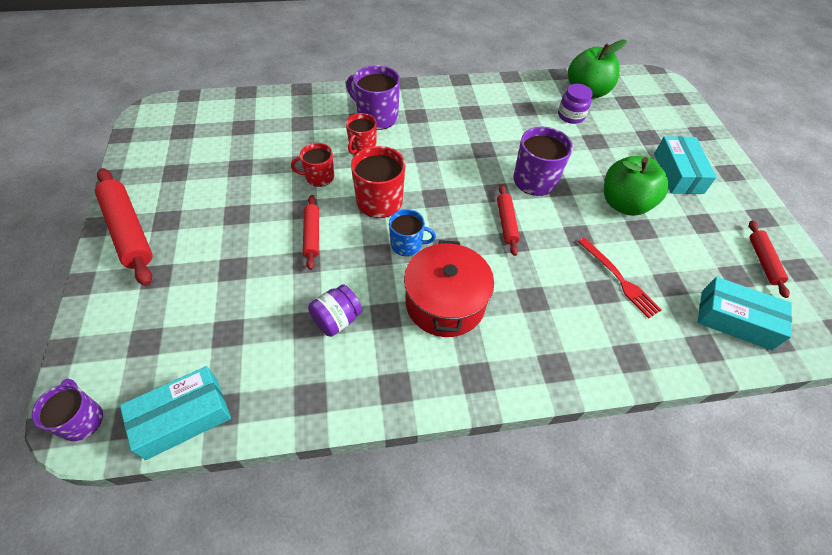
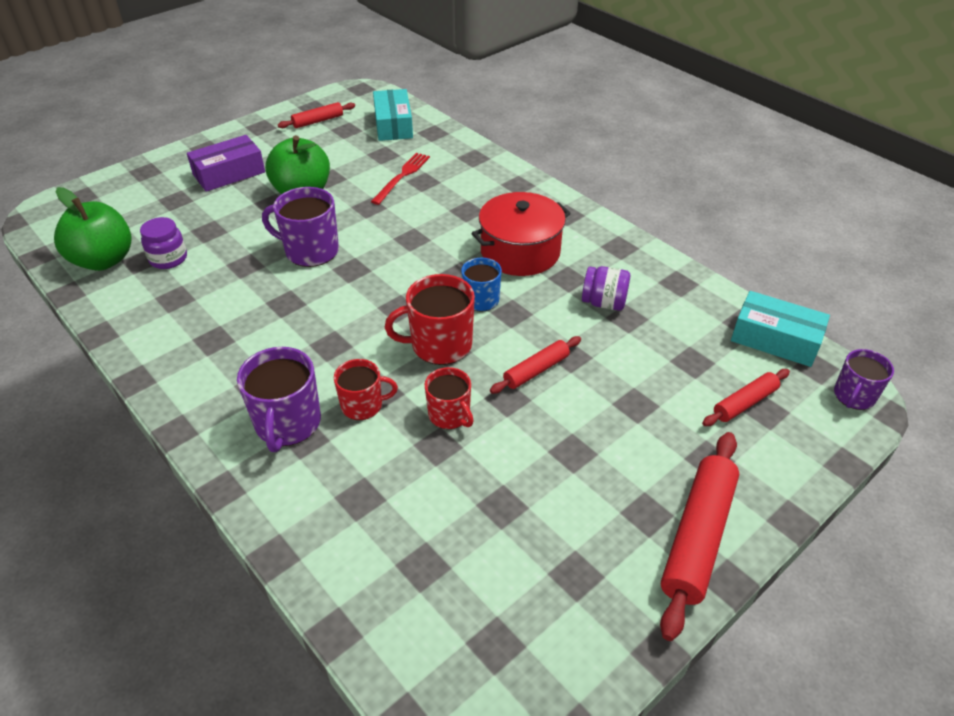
camera: 120 degrees left, 10 degrees down
red rolling pin [497,185,520,256] -> red rolling pin moved to [702,369,790,426]
turquoise box [654,136,717,194] -> purple box [187,135,265,192]

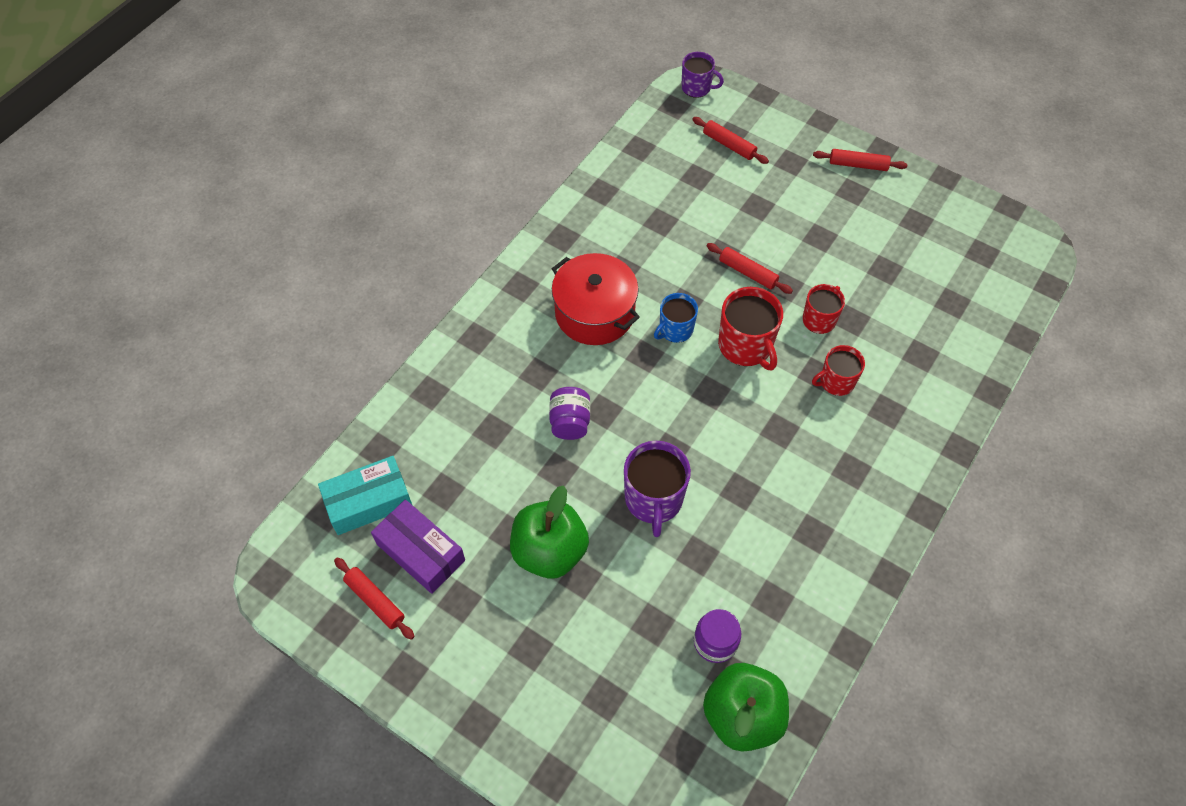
camera: 105 degrees left, 15 degrees up
purple box [187,135,265,192] -> purple box moved to [371,500,465,594]
purple mug [237,347,321,452] -> none
red mug [334,359,398,420] -> red mug turned 90 degrees counterclockwise [812,345,865,396]
red fork [371,153,430,205] -> none
purple jar [582,266,630,311] -> purple jar moved to [549,387,590,440]
red rolling pin [660,432,739,641] -> red rolling pin [813,149,907,171], size x0.56
turquoise box [731,291,830,367] -> none

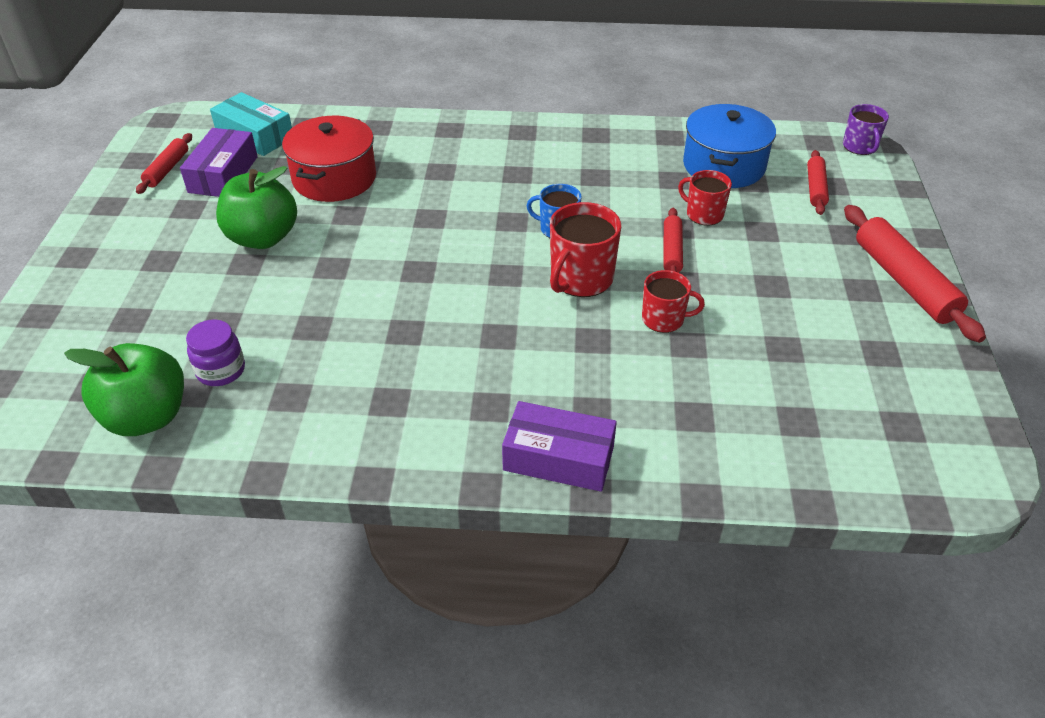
camera: 60 degrees right, 15 degrees down
purple jar [549,387,590,440] -> none
red pot [552,253,640,345] -> red pot moved to [282,116,376,202]
purple mug [624,441,691,537] -> none
red mug [812,345,865,396] -> red mug moved to [678,170,732,225]
red rolling pin [813,149,907,171] -> red rolling pin [844,205,986,343], size x1.78
none -> purple box [502,401,617,492]
none -> blue pot [683,104,776,188]

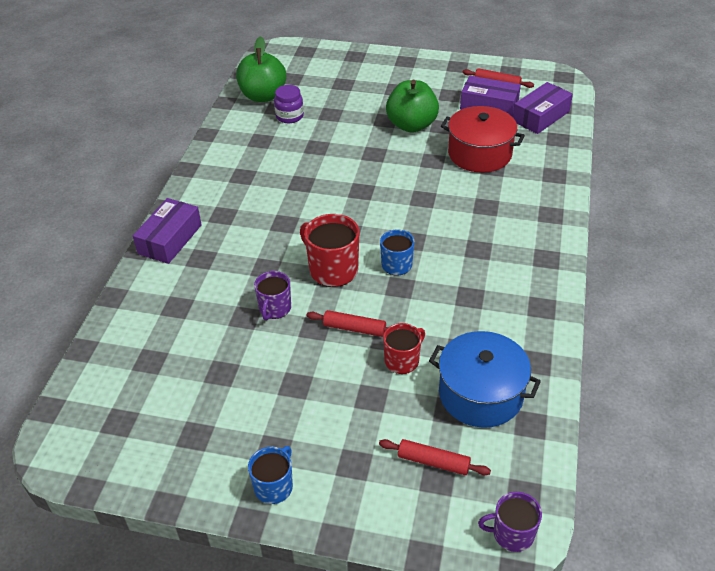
camera: 100 degrees right, 0 degrees up
turquoise box [210,92,292,156] -> purple box [513,82,573,134]
red mug [642,270,705,333] -> purple mug [254,271,291,320]
red rolling pin [844,205,986,343] -> blue mug [248,446,293,504]

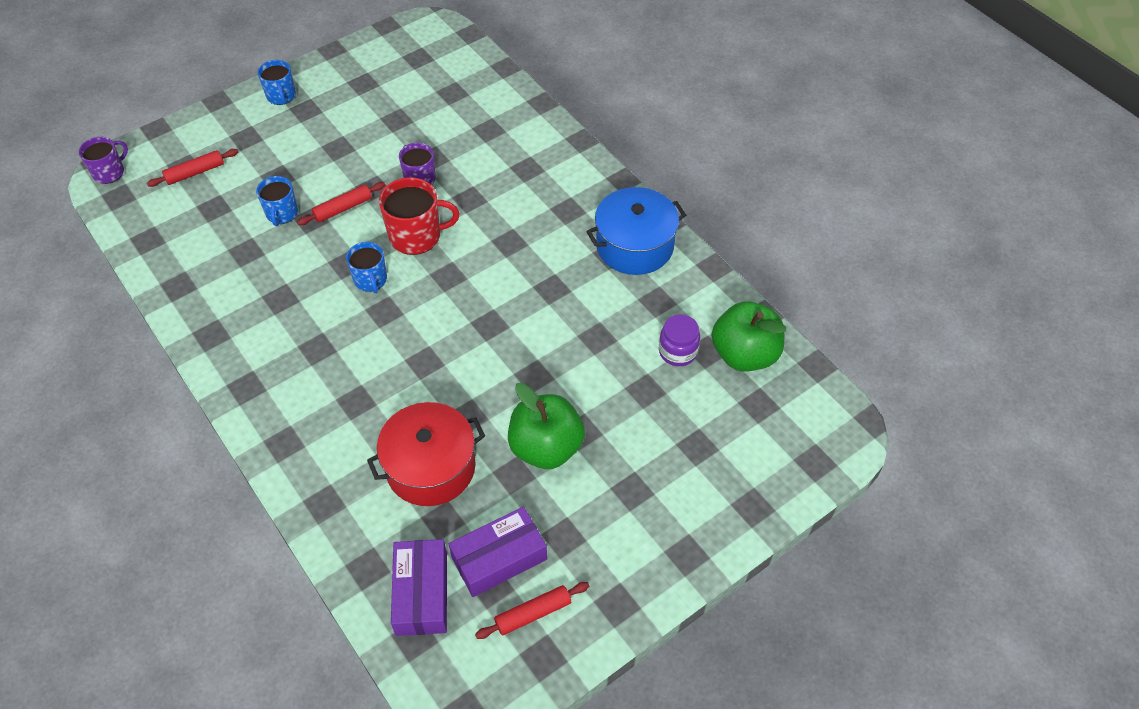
camera: 130 degrees right, 10 degrees up
purple box [133,198,202,264] -> none
red mug [383,323,425,374] -> blue mug [256,176,298,226]
blue pot [429,331,541,428] -> blue pot moved to [586,187,686,275]

